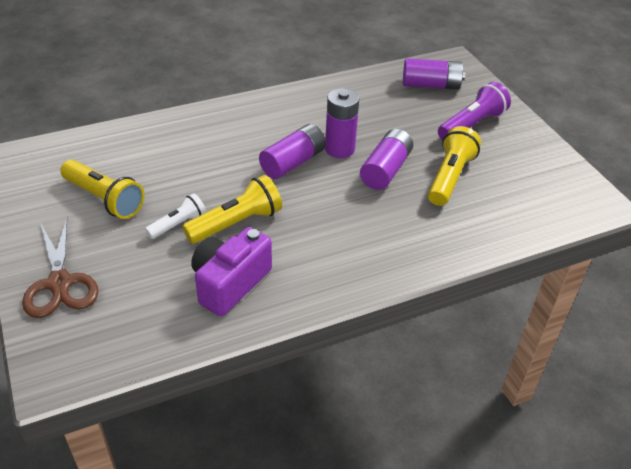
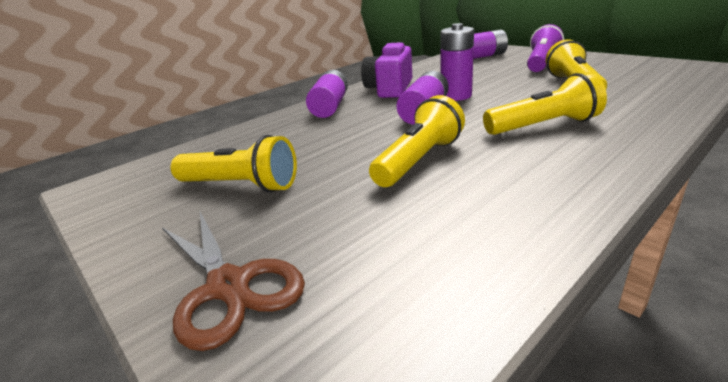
camera: 15 degrees left, 15 degrees down
white flashlight [145,193,206,239] -> none
purple camera [191,227,272,316] -> purple camera moved to [361,42,412,98]
purple battery [360,129,413,190] -> purple battery moved to [306,70,348,118]
none -> yellow flashlight [483,72,607,135]

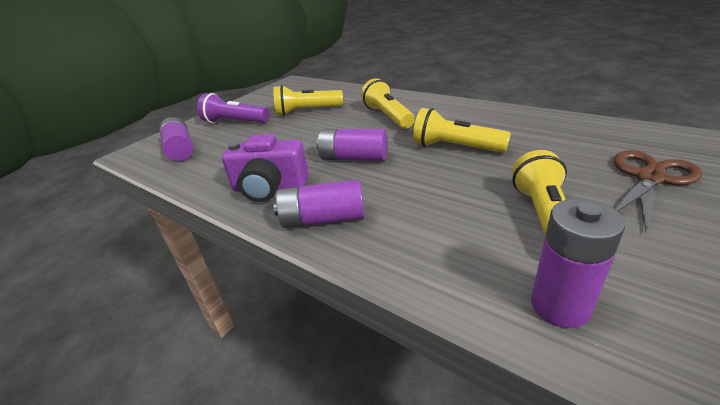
camera: 100 degrees left, 5 degrees up
purple battery [440,23,474,101] -> purple battery moved to [531,199,625,328]

